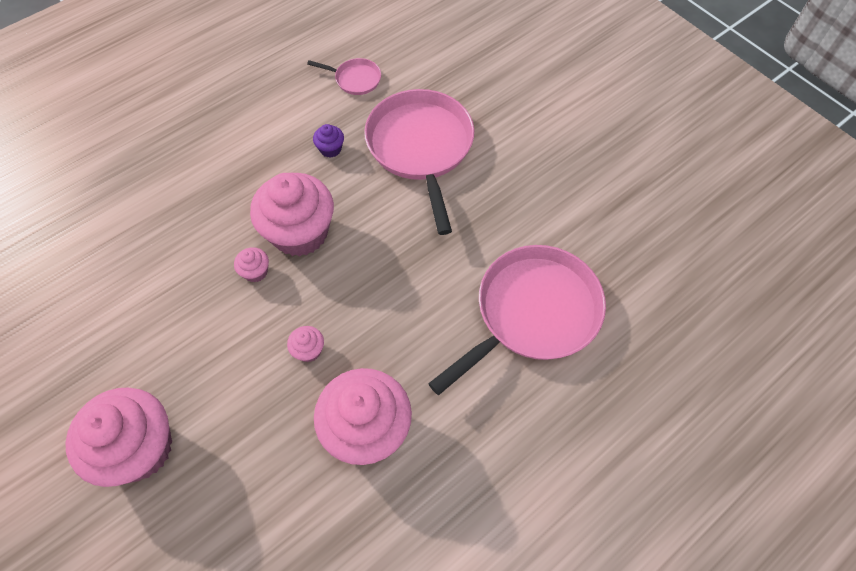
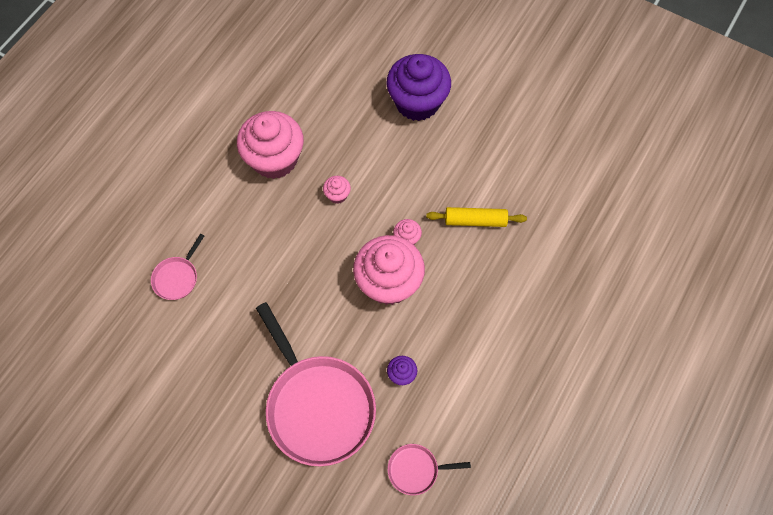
camera: 160 degrees right, 5 degrees up
pink cupcake [65,387,172,487] -> purple cupcake [386,54,451,121]
pink pan [428,245,606,395] -> pink pan [151,234,204,300], size x0.45
none -> yellow rolling pin [426,207,527,227]

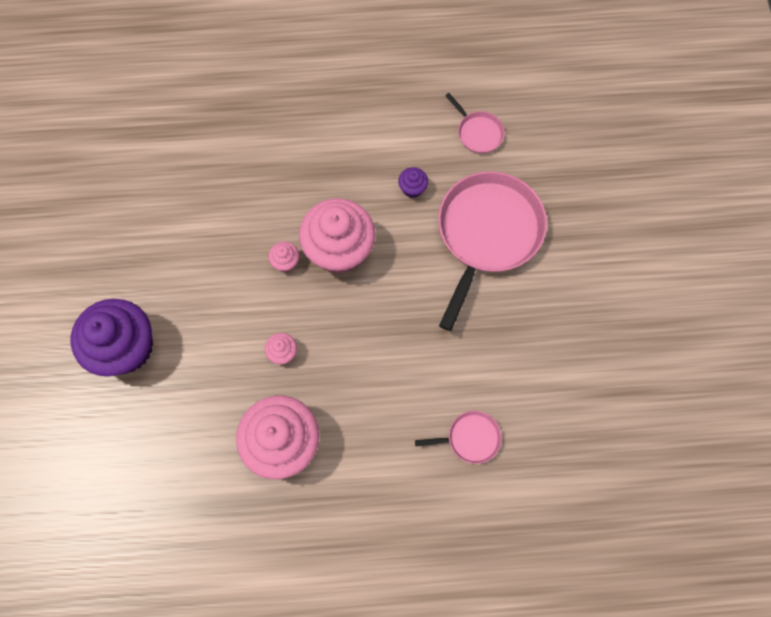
camera: 125 degrees left, 5 degrees up
yellow rolling pin [426,207,527,227] -> none

